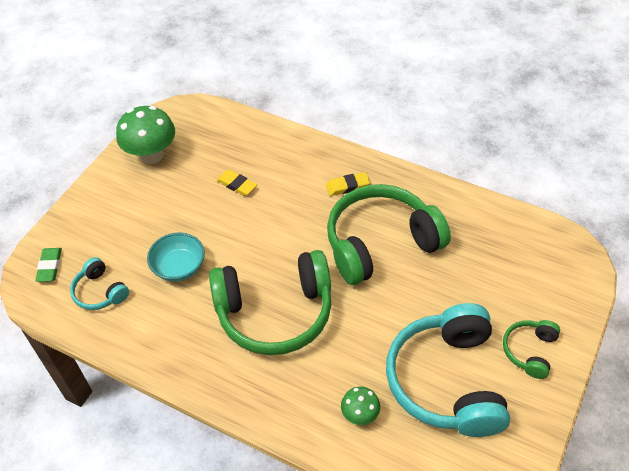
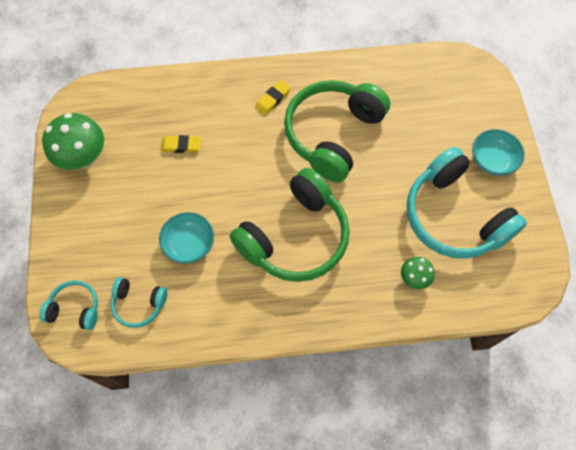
camera: 35 degrees left, 15 degrees up
green eraser [35,248,62,282] -> turquoise headphones [39,280,98,330]
green headphones [503,320,560,379] -> turquoise bowl [472,129,525,176]

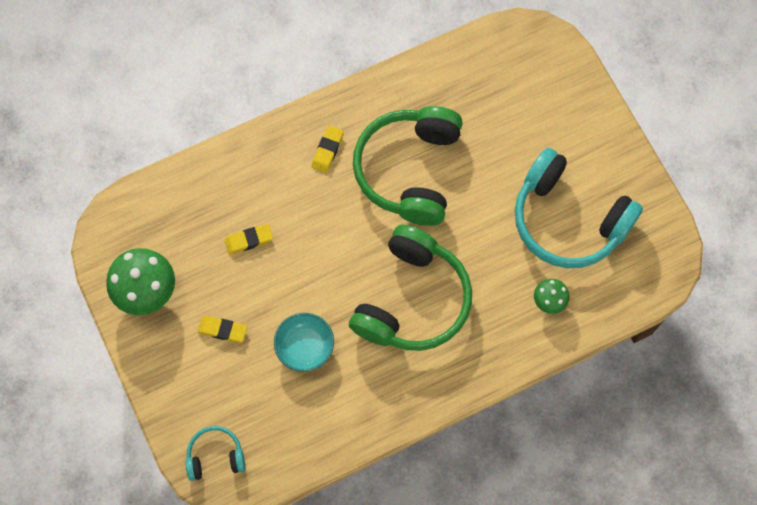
camera: 20 degrees left, 5 degrees up
turquoise headphones [111,277,167,328] -> none
turquoise bowl [472,129,525,176] -> none
none -> yellow eraser [198,316,247,343]

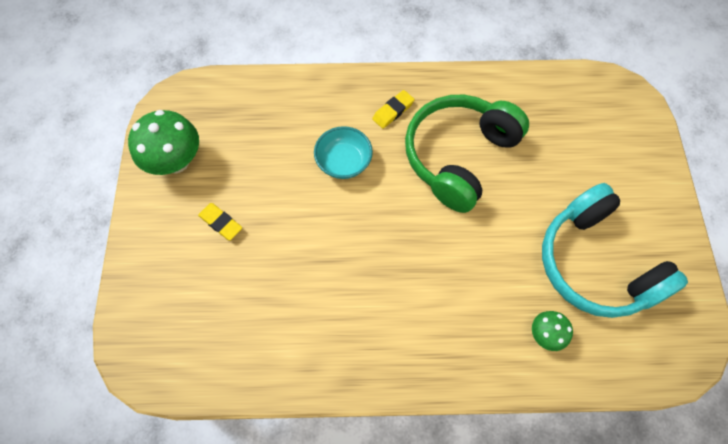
camera: 25 degrees right, 5 degrees down
turquoise headphones [186,426,245,481] -> none
yellow eraser [224,224,273,255] -> none
turquoise bowl [274,313,334,372] -> turquoise bowl moved to [314,126,373,179]
green headphones [349,224,472,351] -> none

